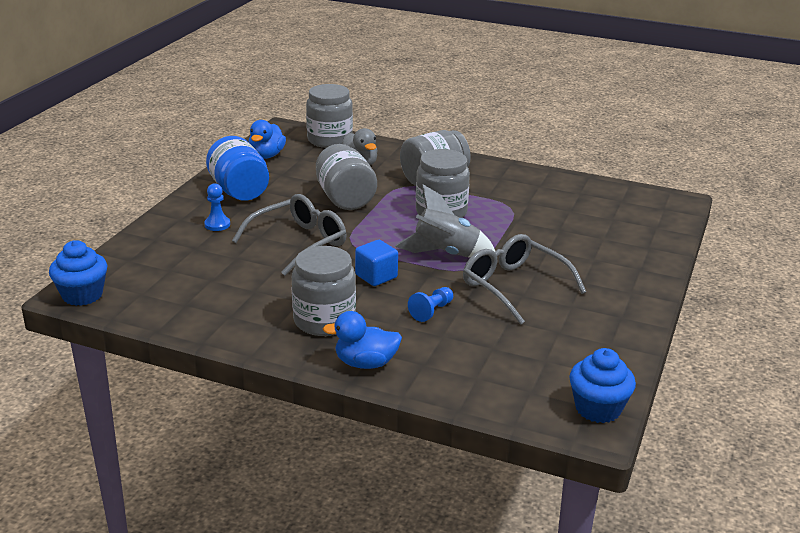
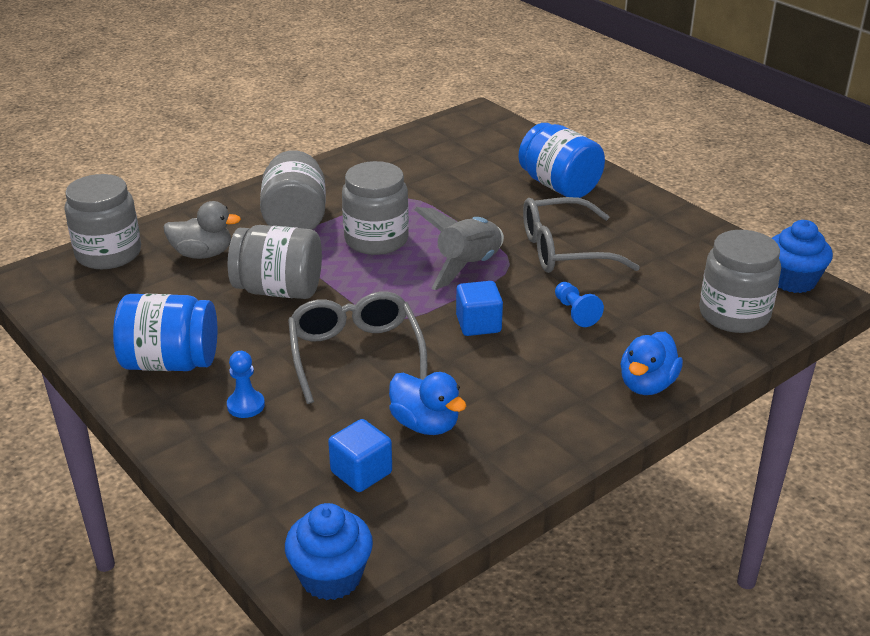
camera: 60 degrees left, 5 degrees up
blue duck [248,120,286,159] -> blue duck moved to [389,372,466,435]
grey jar [292,246,356,336] -> grey jar moved to [699,230,781,333]
none -> blue cube [328,419,392,492]
none -> blue jar [518,123,605,198]

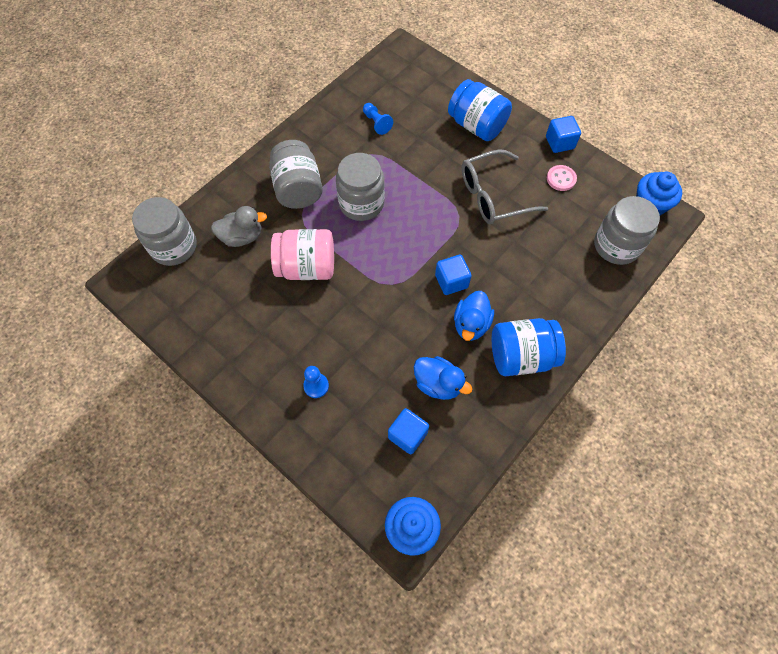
camera: 10 degrees left, 30 degrees up
blue jar [113,294,217,371] -> blue jar moved to [492,318,566,376]
grey jar [228,225,322,299] -> pink jar [271,229,334,280]
grey glasses [288,292,427,404] -> none
grey rocket [414,207,504,290] -> none
blue pawn [555,282,604,327] -> blue pawn moved to [363,103,393,135]
blue duck [620,332,683,395] -> blue duck moved to [454,291,494,341]
none -> blue cube [546,116,581,153]
none -> pink button [547,165,577,191]

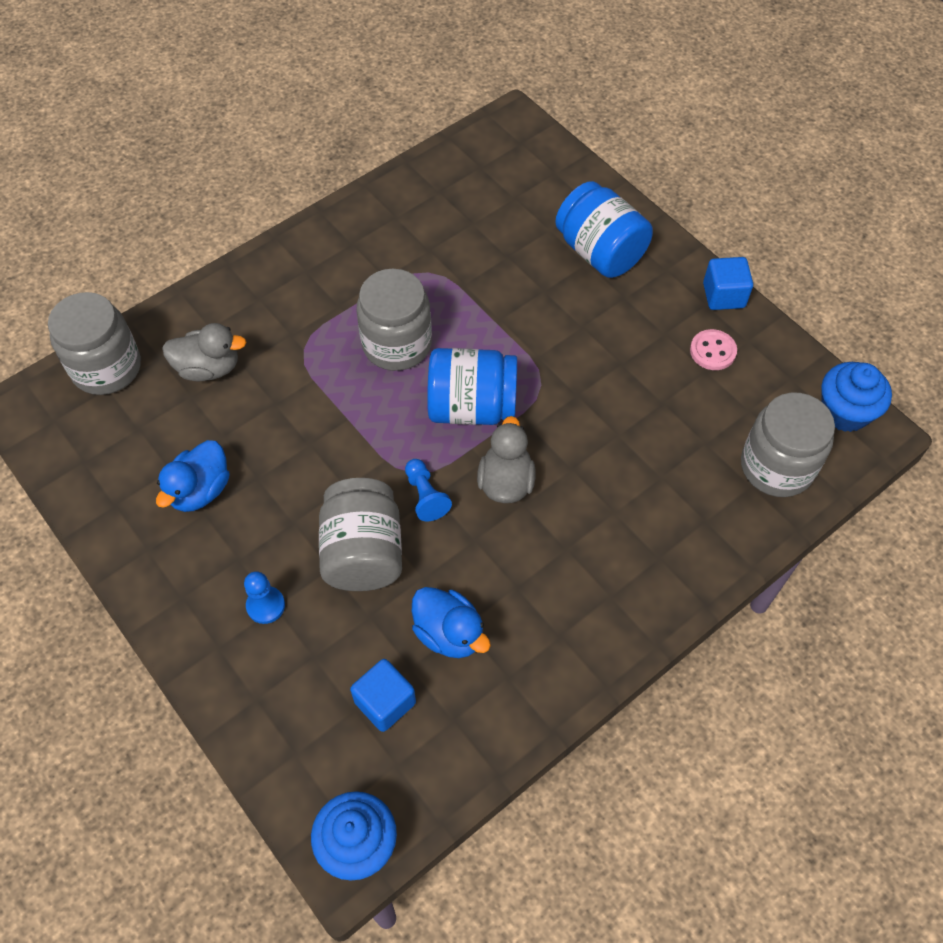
camera: 10 degrees right, 5 degrees down
grey jar [269,140,323,209] -> grey jar moved to [319,478,402,591]
pink jar [271,229,334,280] -> none
blue pawn [363,103,393,135] -> blue pawn moved to [405,459,452,521]
blue cube [435,255,471,295] -> grey duck [477,416,536,503]
blue duck [454,291,494,341] -> blue duck moved to [156,440,230,512]
grey glasses [461,149,549,224] -> none
blue jar [492,318,566,376] -> blue jar moved to [427,348,517,425]

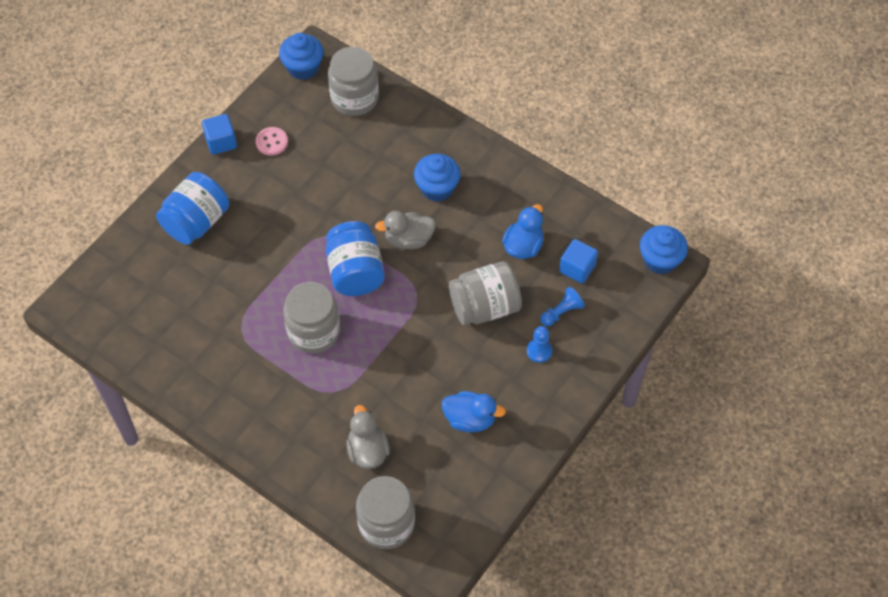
camera: 105 degrees left, 0 degrees up
blue pawn [405,459,452,521] -> blue pawn moved to [540,287,585,326]
none -> blue cupcake [414,154,461,202]

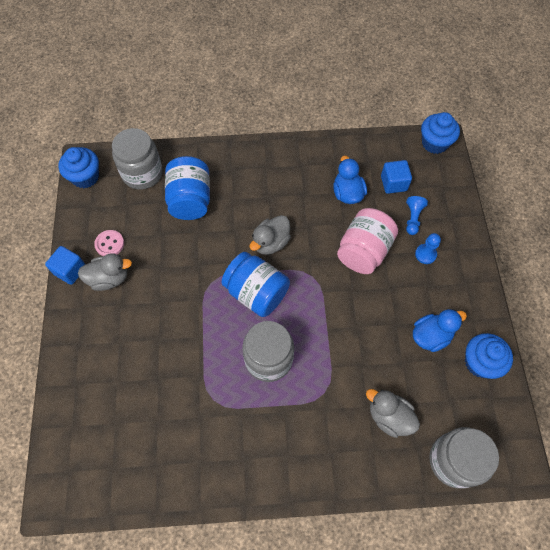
camera: 40 degrees left, 5 degrees up
blue jar [156,172,229,245] -> blue jar moved to [165,156,210,220]
blue cupcake [414,154,461,202] -> blue cupcake moved to [465,333,513,379]
grey jar [449,261,522,325] -> pink jar [337,208,398,274]
none -> grey duck [78,254,132,291]

